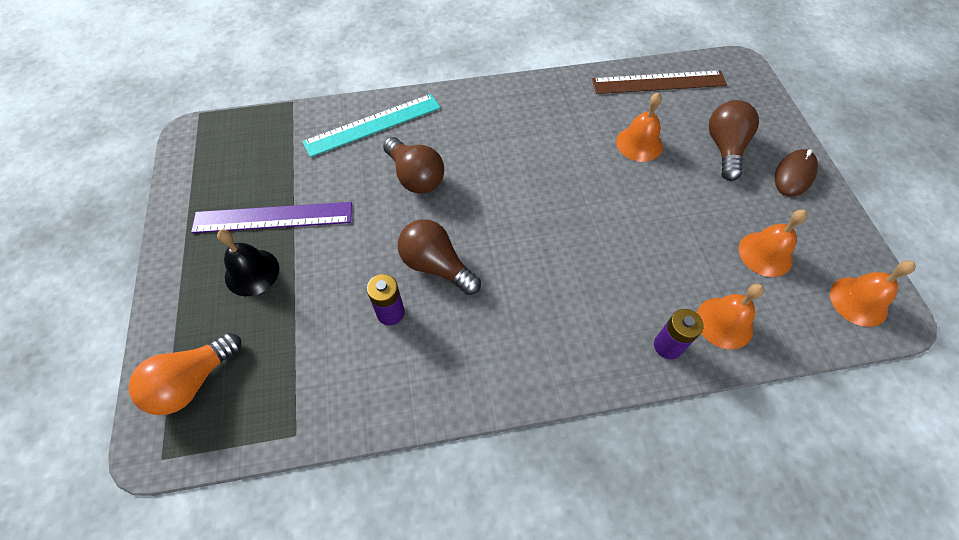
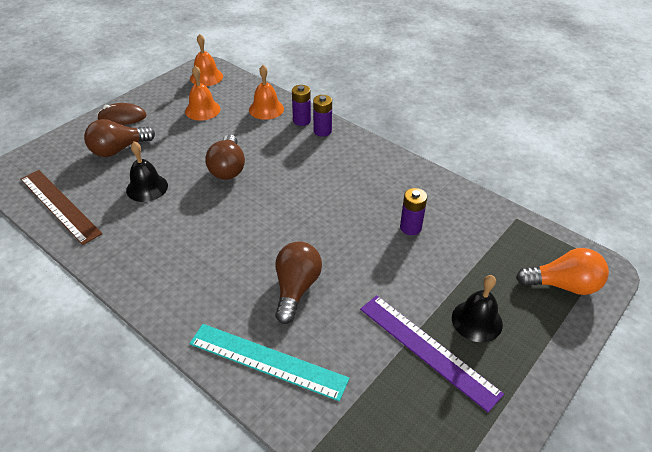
camera: 130 degrees left, 15 degrees down
brown light bulb [398,219,481,295] -> brown light bulb moved to [205,134,245,180]
orange bell [616,92,663,162] -> black bell [126,141,168,202]
none -> purple battery [313,95,332,136]

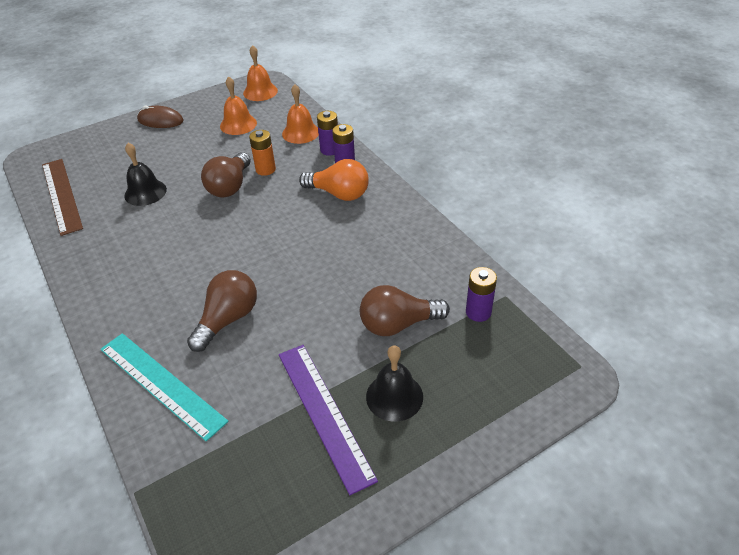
camera: 20 degrees right, 0 degrees up
brown light bulb [84,119,155,157] -> brown light bulb moved to [360,285,450,336]
purple battery [400,188,427,235] -> purple battery moved to [466,267,497,322]
orange light bulb [516,248,609,295] -> orange light bulb moved to [299,159,369,201]
none -> orange battery [249,130,276,176]

